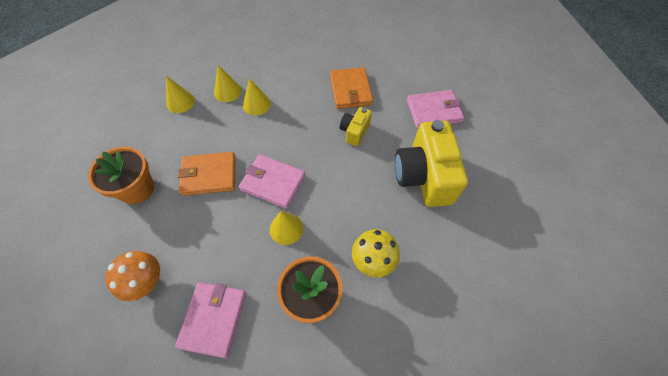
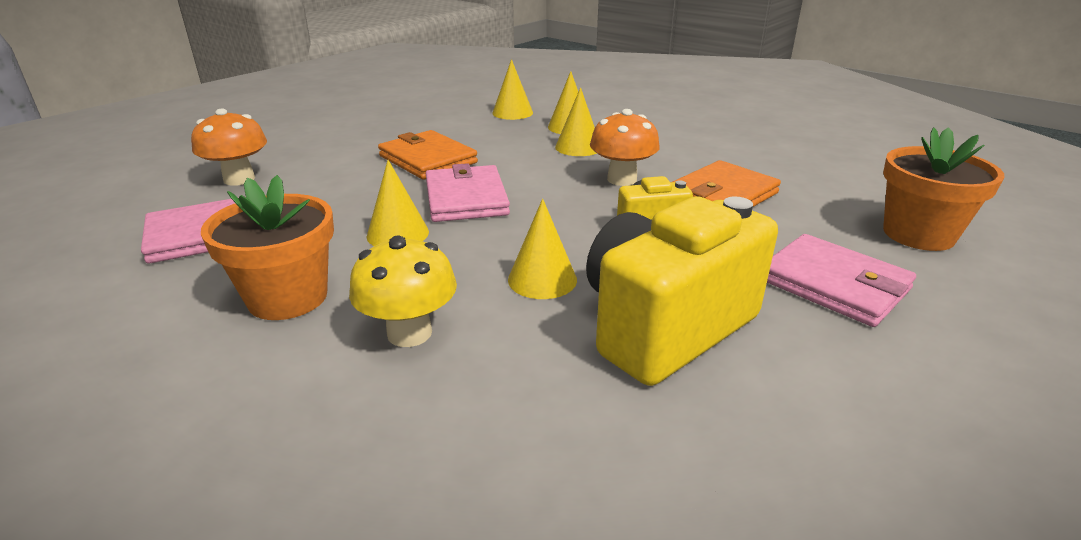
camera: 55 degrees right, 30 degrees down
orange flower pot [88,147,154,204] -> orange flower pot moved to [883,127,1005,251]
none -> yellow cone [508,199,577,299]
none -> orange mushroom [590,109,660,186]

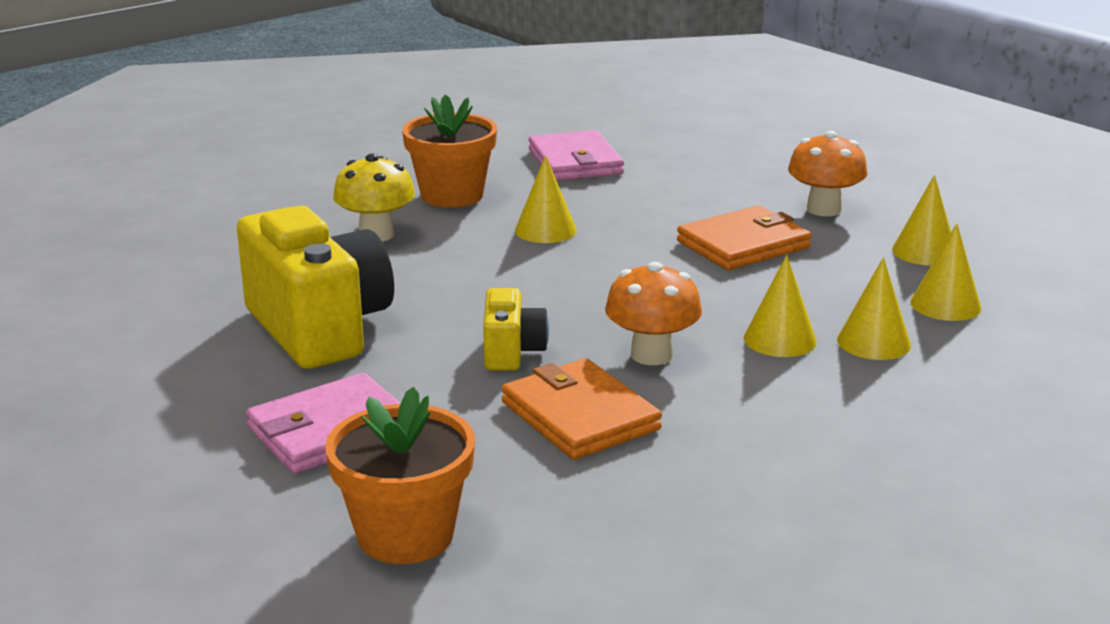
camera: 100 degrees right, 5 degrees down
orange mushroom [191,108,267,186] -> orange mushroom moved to [788,131,867,216]
pink wallet [426,163,510,222] -> none
yellow cone [508,199,577,299] -> yellow cone moved to [892,175,951,266]

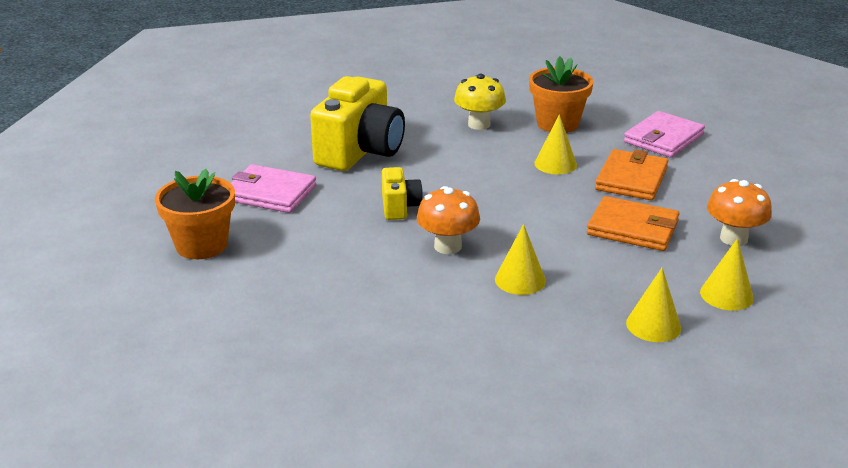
camera: 55 degrees right, 5 degrees up
yellow camera [483,288,549,371] -> yellow camera turned 60 degrees counterclockwise [382,167,423,220]
orange wallet [502,358,662,460] -> orange wallet moved to [595,149,669,200]
yellow cone [837,257,911,360] -> none

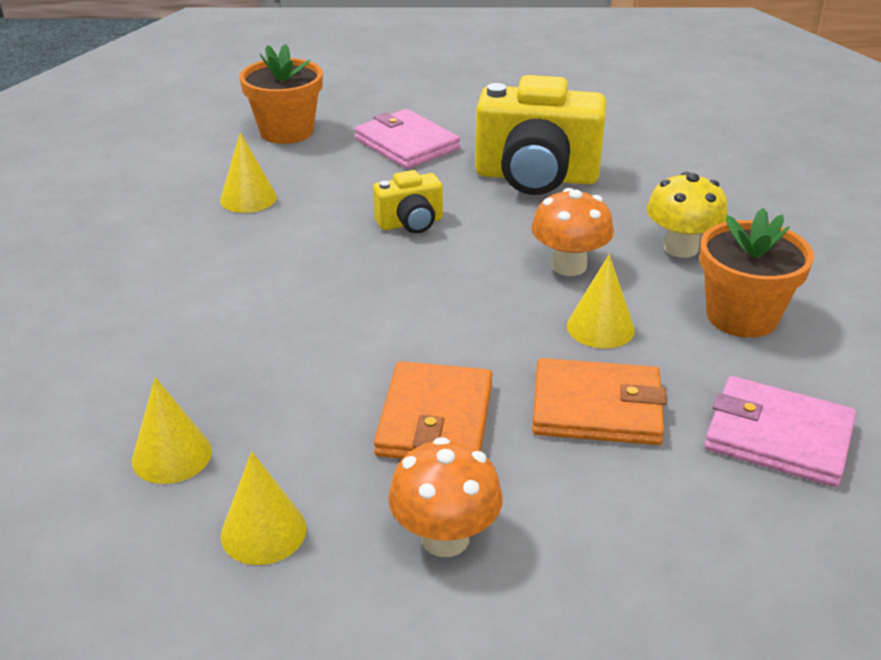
camera: 75 degrees right, 5 degrees up
pink wallet [231,164,316,213] -> pink wallet turned 45 degrees counterclockwise [354,109,460,169]
orange mushroom [417,186,480,254] -> orange mushroom moved to [531,188,614,276]
yellow cone [495,224,546,295] -> yellow cone moved to [220,132,277,213]

